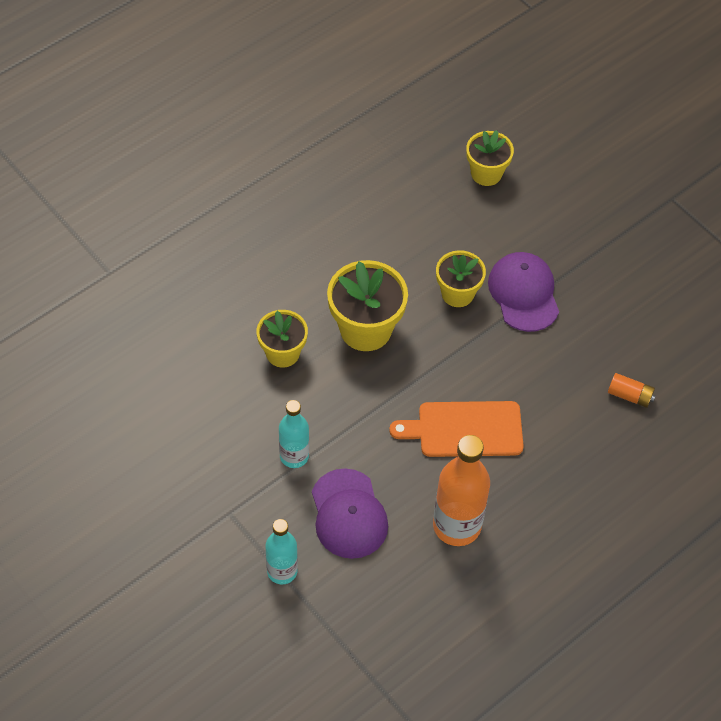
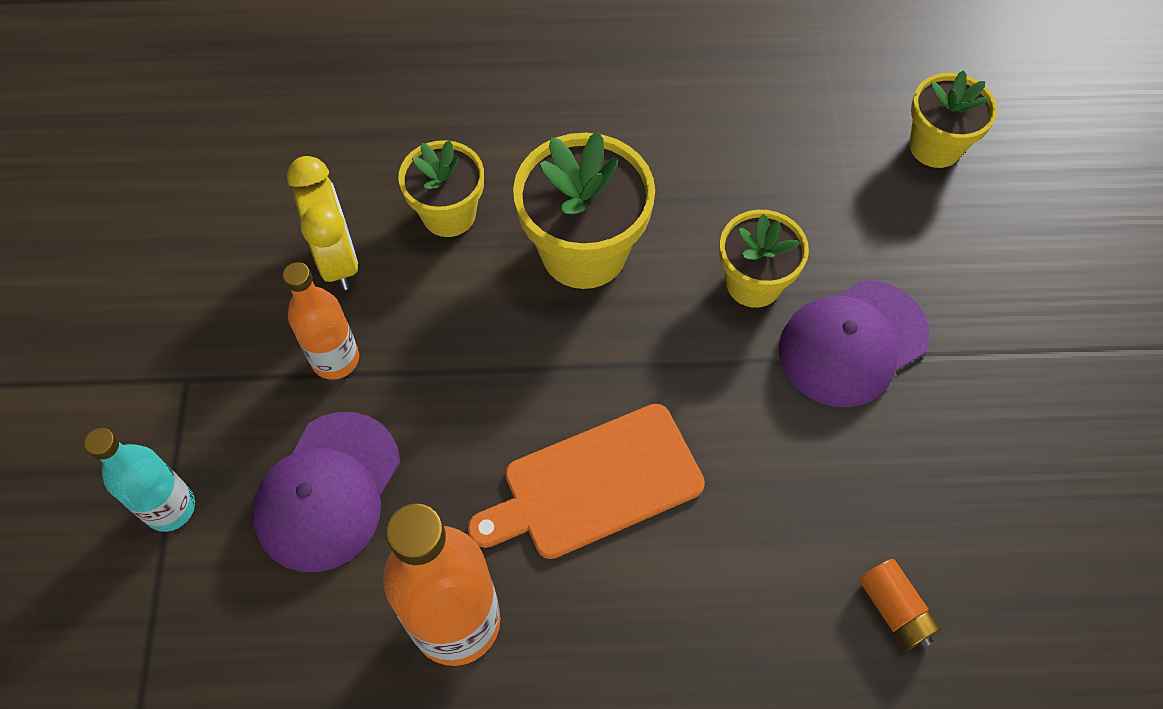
camera: 40 degrees right, 5 degrees up
turquoise bottle [279,400,309,468] -> orange bottle [283,262,359,380]
orange cutting board [389,401,524,457] -> orange cutting board turned 60 degrees counterclockwise [468,404,705,559]
purple cap [488,252,559,332] -> purple cap turned 150 degrees counterclockwise [779,280,930,407]
none -> yellow clock [287,156,358,290]

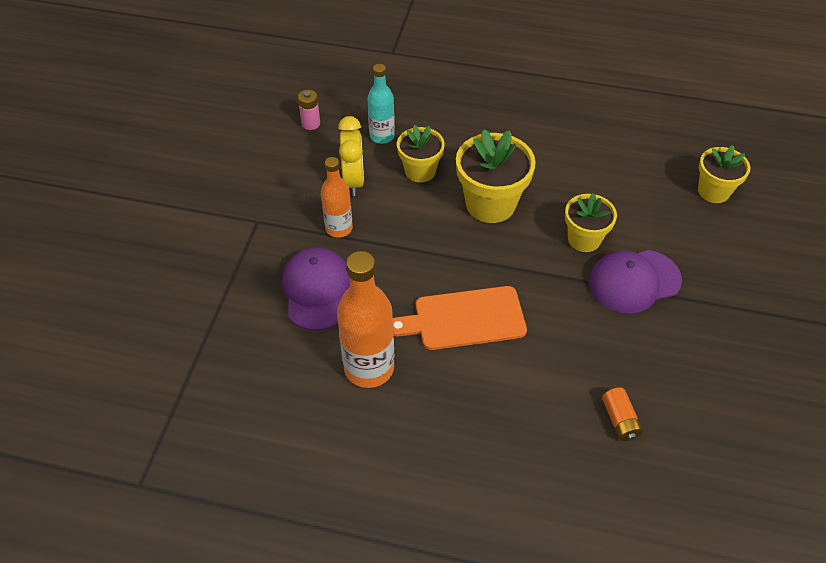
camera: 15 degrees right, 10 degrees down
turquoise bottle [84,428,195,532] -> turquoise bottle moved to [367,64,395,144]
purple cap [252,412,400,572] -> purple cap turned 135 degrees clockwise [282,248,350,331]
none -> pink battery [298,90,320,130]

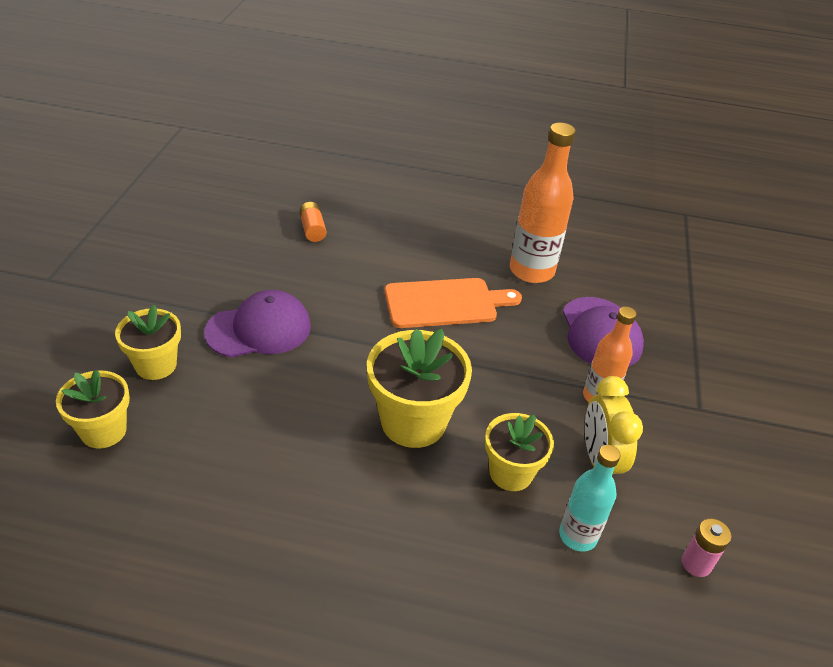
camera: 175 degrees right, 10 degrees down
yellow flower pot [565,193,617,252] -> yellow flower pot moved to [115,305,181,380]

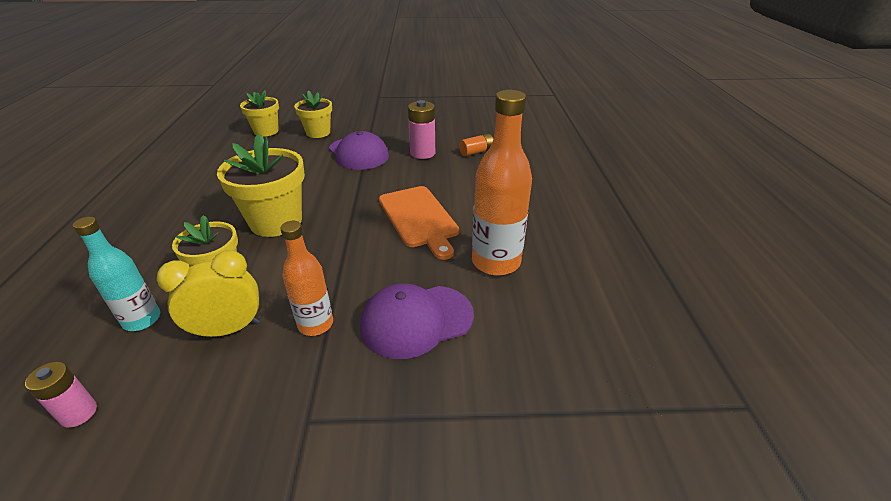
camera: 80 degrees right, 5 degrees down
none -> pink battery [408,100,435,159]

